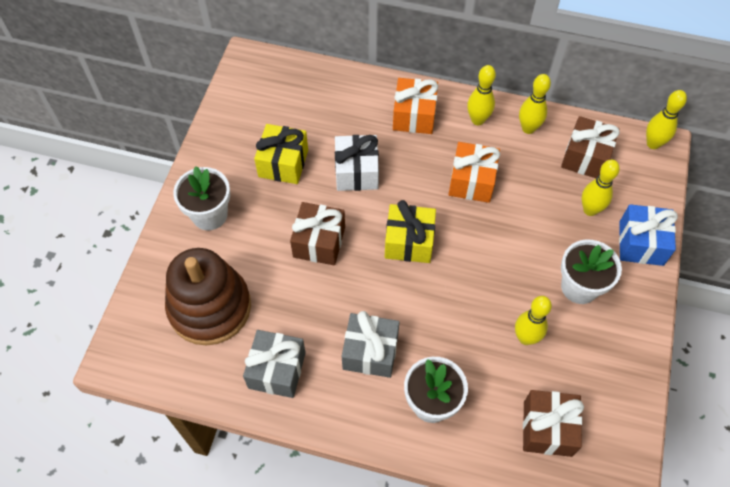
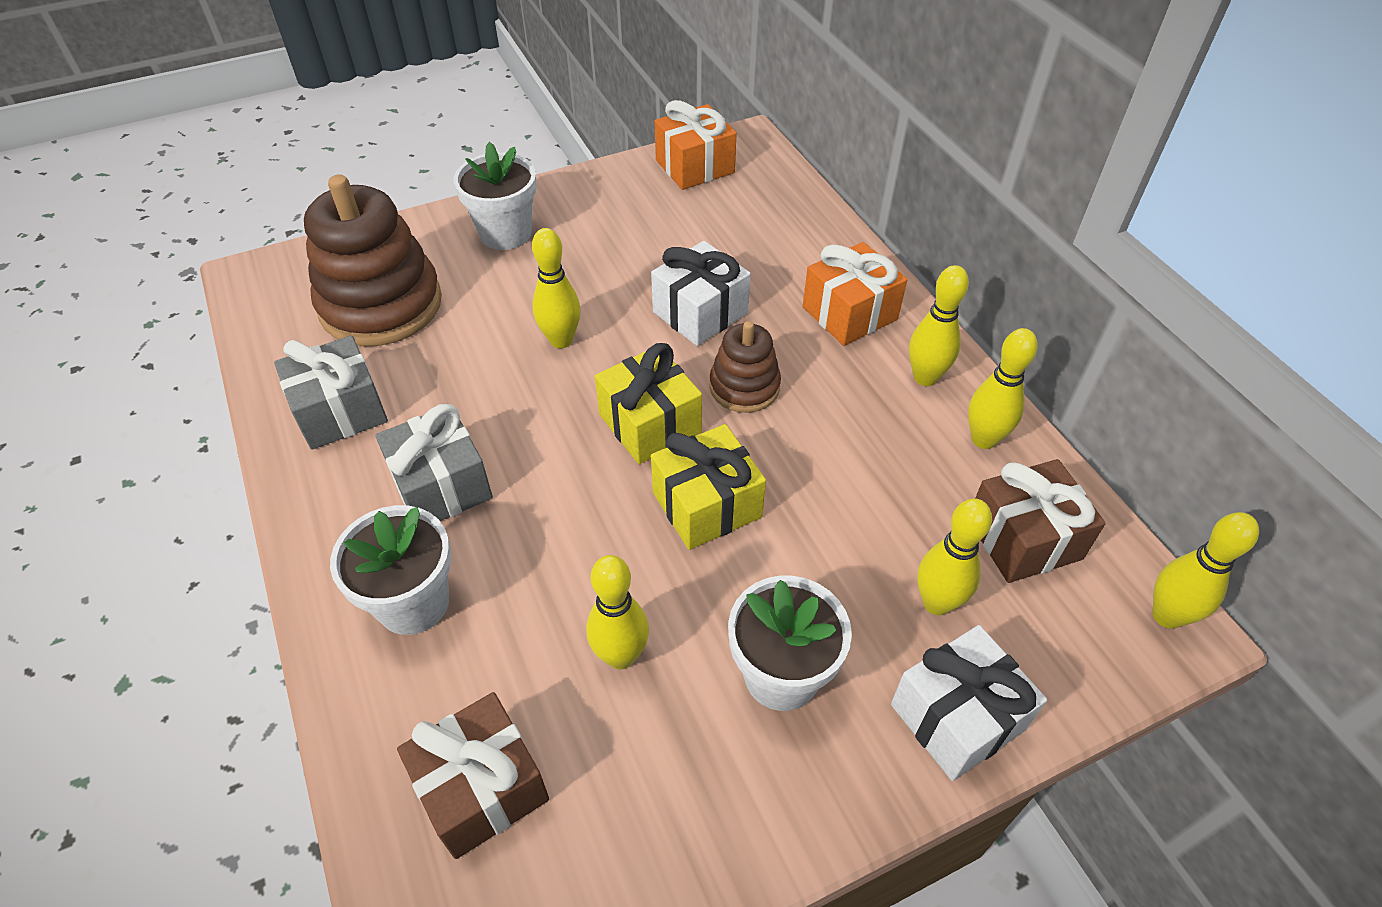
camera: 50 degrees right, 10 degrees down
yellow gift [254,124,308,184] -> yellow gift moved to [651,424,766,550]
brown gift [290,202,345,265] -> yellow bowling pin [532,228,580,348]
orange gift [449,142,500,203] -> orange gift moved to [655,100,737,190]
blue gift [619,204,678,266] -> white gift [891,625,1047,781]
none -> brown stacking toy [710,321,781,413]

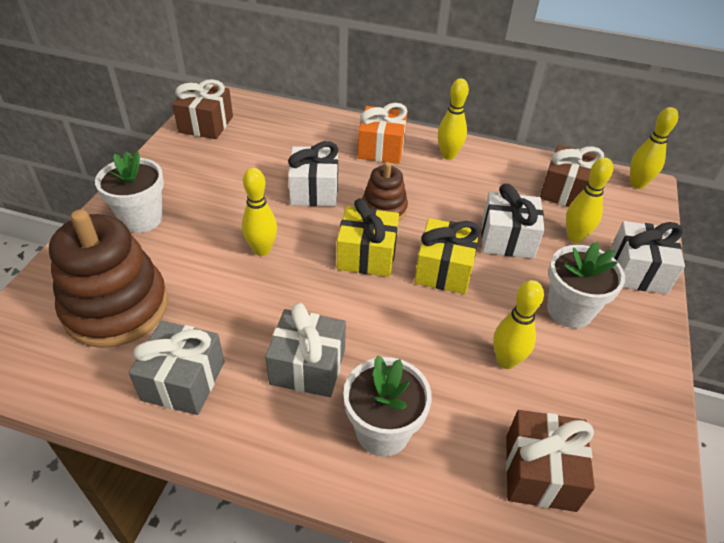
camera: 50 degrees left, 5 degrees down
orange gift [655,100,737,190] -> brown gift [172,79,233,139]
yellow bowling pin [968,328,1038,449] -> none
none -> white gift [481,184,544,259]

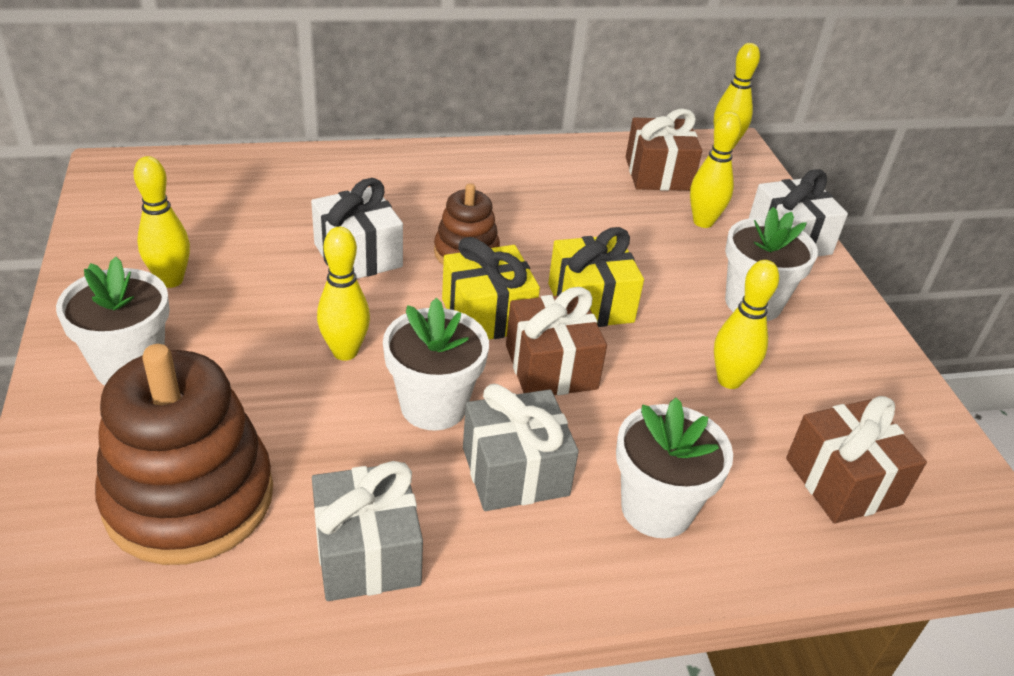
camera: 30 degrees left, 5 degrees down
brown gift [172,79,233,139] -> brown gift moved to [506,287,607,395]
orange gift [357,103,407,164] -> none
yellow bowling pin [438,78,469,160] -> yellow bowling pin moved to [134,156,190,288]
white gift [481,184,544,259] -> none
none -> white flower pot [383,298,489,431]

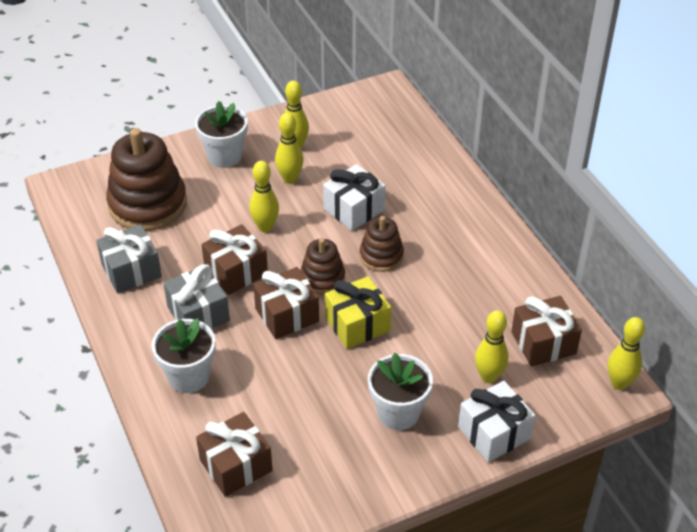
camera: 80 degrees right, 5 degrees up
white flower pot [383,298,489,431] -> brown gift [201,224,268,295]
yellow gift [442,237,540,339] -> brown stacking toy [300,238,345,294]
yellow bowling pin [714,260,779,389] -> yellow bowling pin moved to [275,113,303,184]

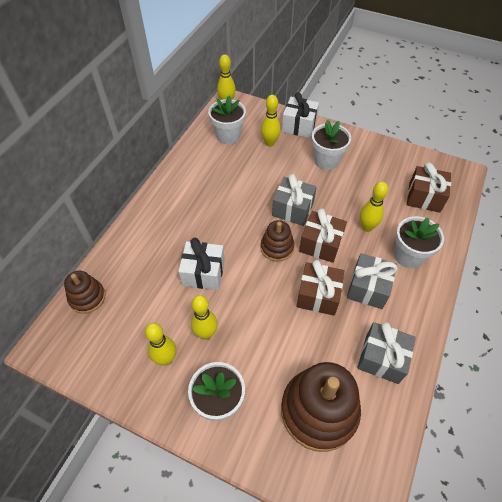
camera: 130 degrees left, 10 degrees up
yellow bowling pin [249,161,279,232] -> yellow bowling pin moved to [360,182,388,232]
yellow gift [325,276,391,349] -> grey gift [272,174,317,226]
brown stacking toy [360,216,404,272] -> brown stacking toy moved to [64,271,106,314]
brown gift [511,296,582,366] -> white flower pot [208,96,246,145]

